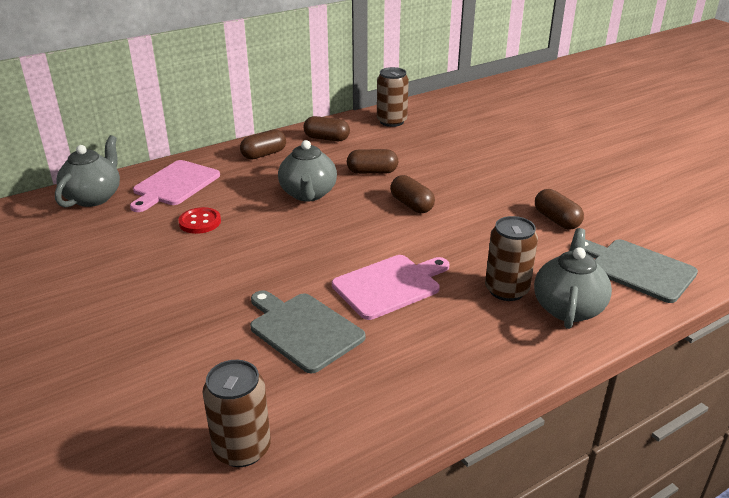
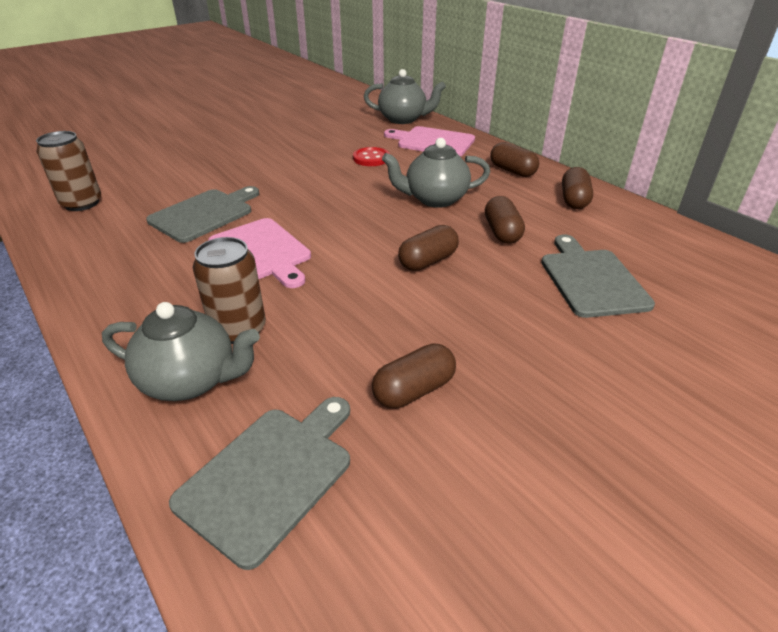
camera: 85 degrees right, 5 degrees up
brown can [377,67,409,127] -> none
none -> grey cutting board [541,235,655,318]

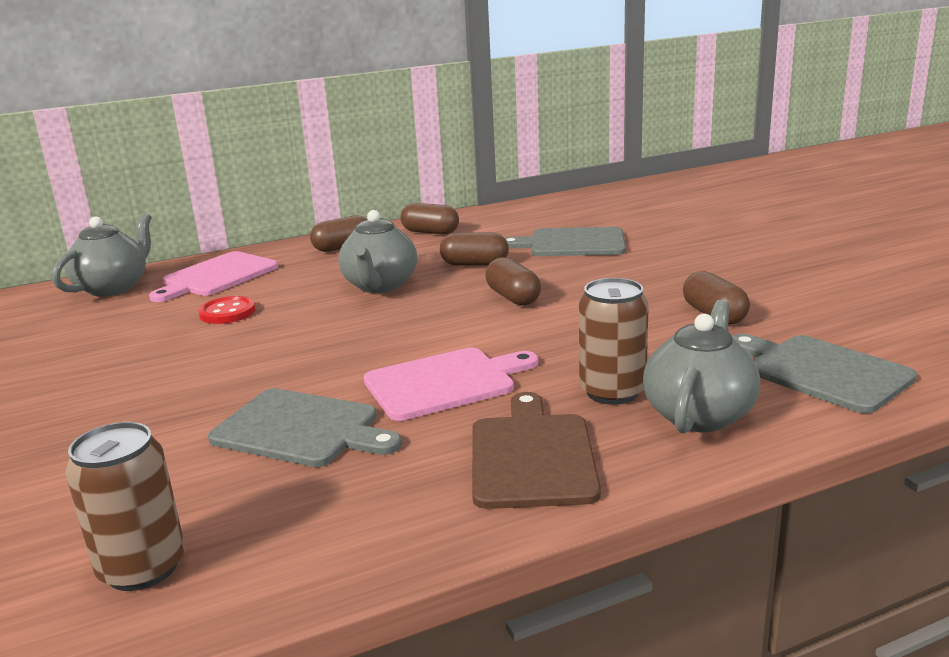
camera: 75 degrees left, 15 degrees down
grey cutting board [146,186,259,243] -> grey cutting board turned 150 degrees clockwise [208,388,402,467]
none -> brown cutting board [472,392,601,509]

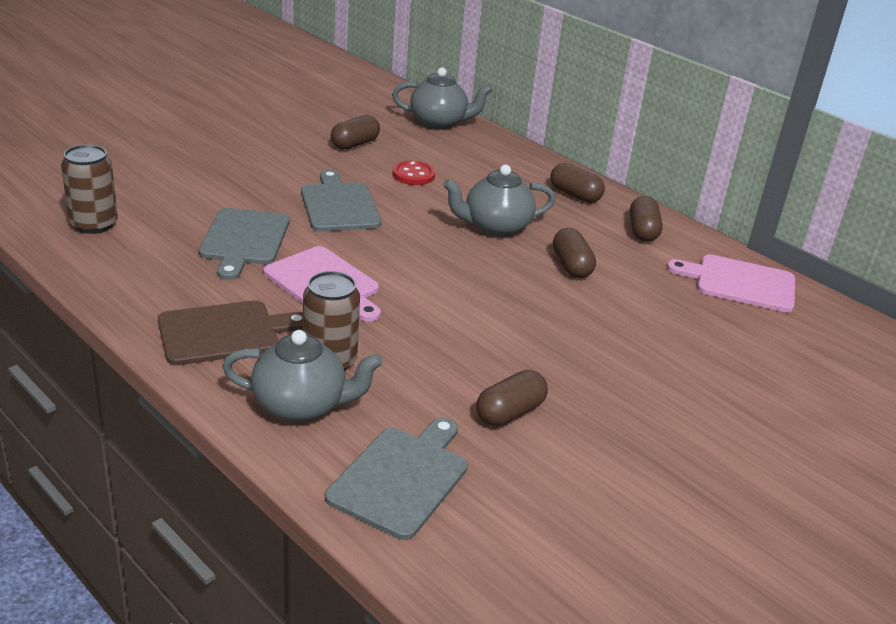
camera: 65 degrees right, 10 degrees up
pink cutting board [149,251,278,302] -> pink cutting board moved to [667,254,795,312]
brown capsule [486,257,541,306] -> brown capsule moved to [331,115,380,149]
grey cutting board [505,227,626,256] -> grey cutting board moved to [301,170,382,231]

